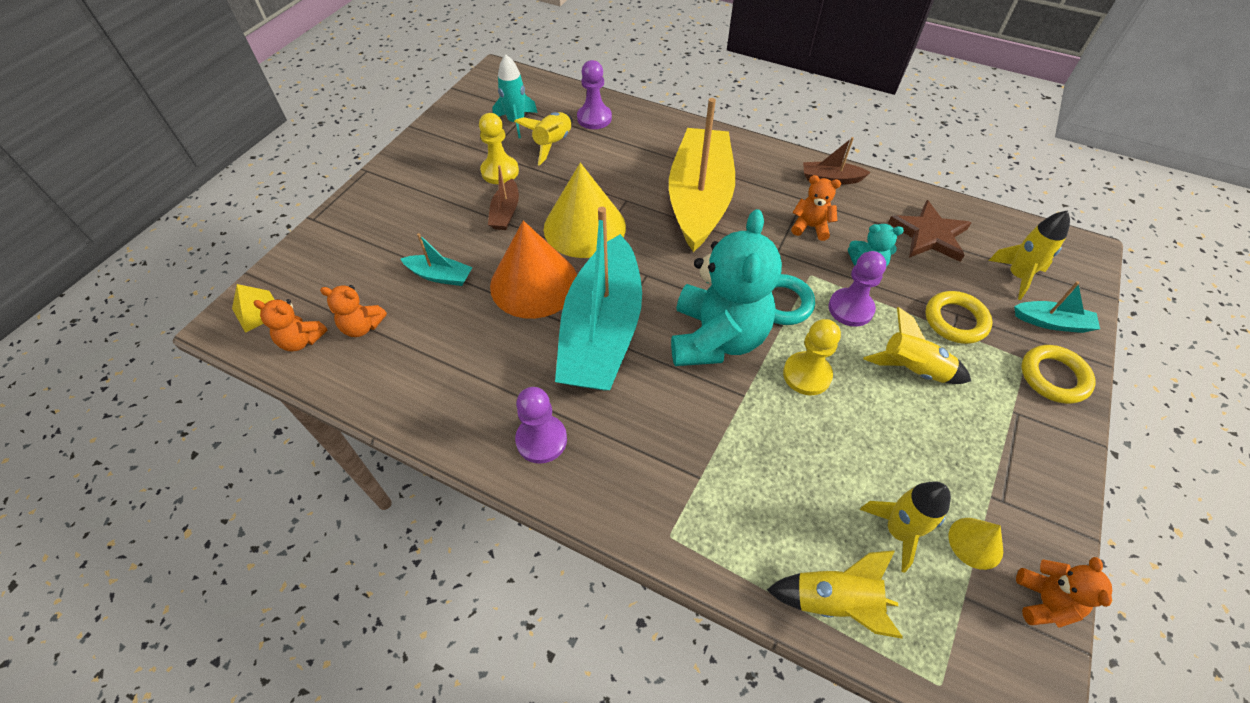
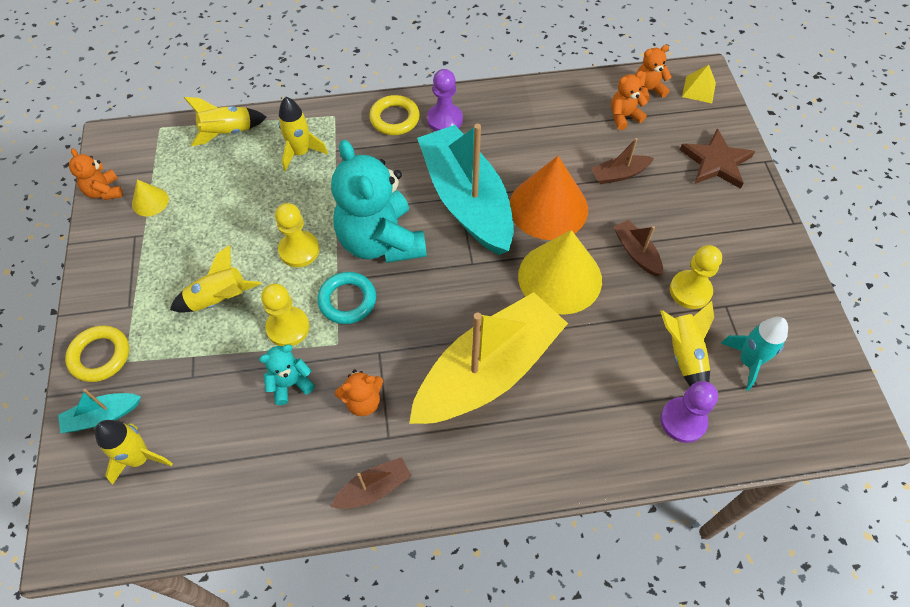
camera: 145 degrees right, 5 degrees up
turquoise boat [401,233,473,286] -> brown boat [591,138,654,184]
yellow boat [669,98,735,252] -> yellow boat turned 105 degrees counterclockwise [409,292,568,424]
purple pawn [829,251,886,327] -> yellow pawn [261,284,310,346]
yellow rocket [860,482,951,573] -> yellow rocket moved to [279,97,328,171]
brown star [888,200,972,262] -> brown star moved to [680,128,755,189]
yellow ring [925,291,992,344] -> yellow ring moved to [369,95,420,135]

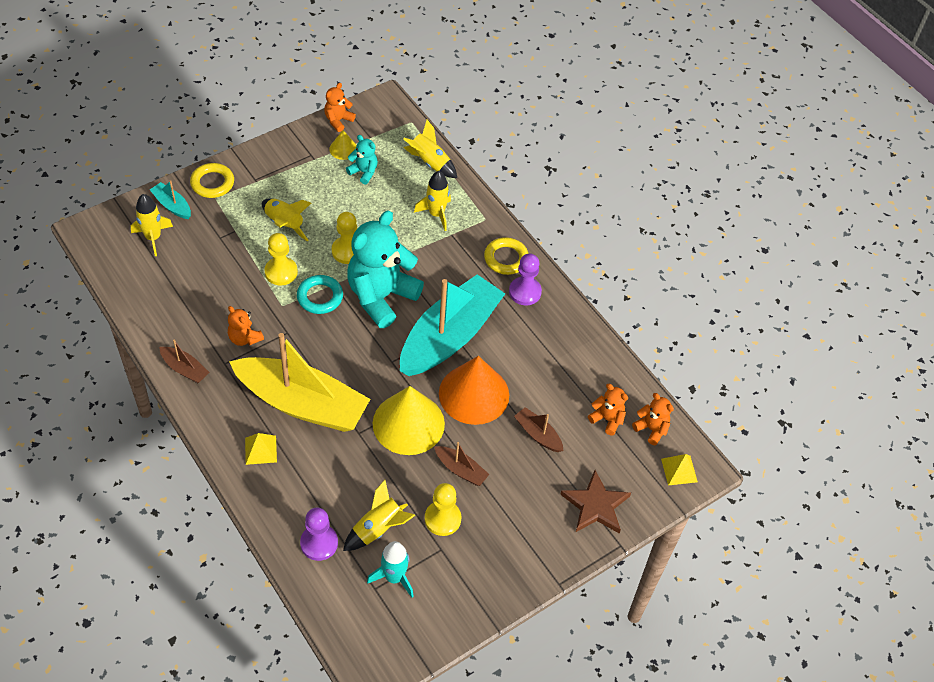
camera: 60 degrees right, 5 degrees down
turquoise teddy bear [259,345,315,405] -> turquoise teddy bear moved to [346,135,378,185]
brown boat [614,220,663,276] -> brown boat turned 90 degrees clockwise [434,442,489,486]
none -> yellow pyramid [245,433,277,465]

